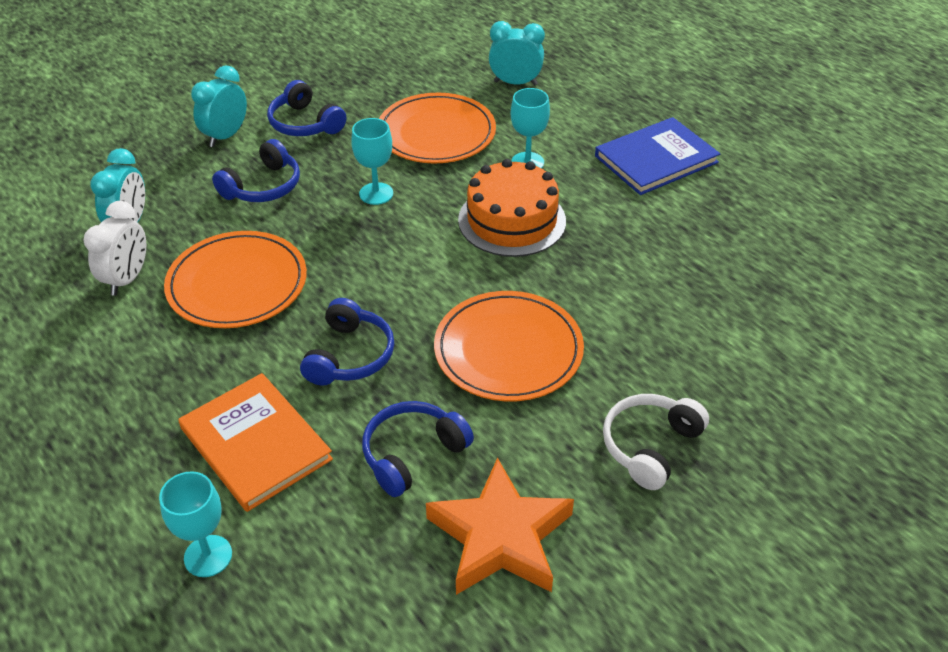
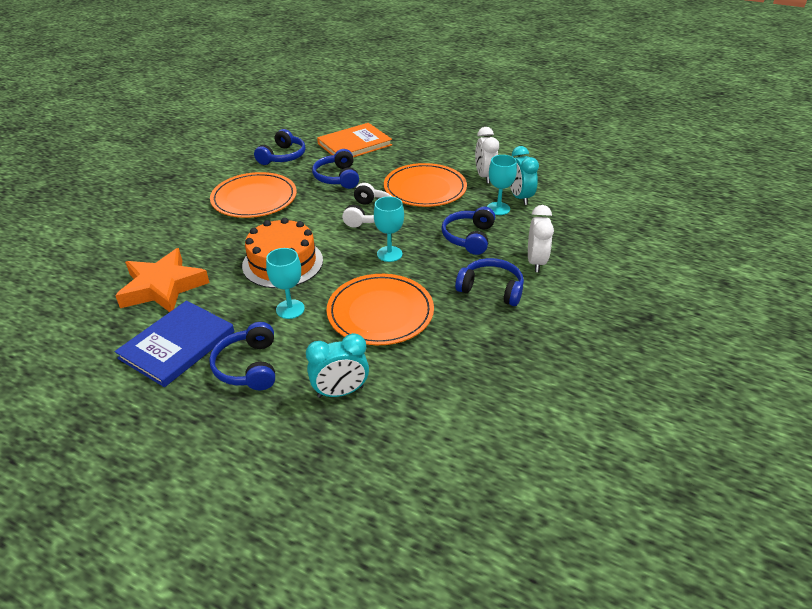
camera: 155 degrees right, 5 degrees down
turquoise goblet [159,471,232,577] -> turquoise goblet moved to [487,155,517,215]
orange book [178,373,333,512] -> orange book turned 60 degrees counterclockwise [317,123,392,157]
turquoise clock [191,65,247,147] -> white clock [528,205,554,272]
orange star [426,457,574,595] -> orange star moved to [115,248,210,312]
white headphones [603,394,709,490] -> white headphones moved to [342,183,392,228]
none -> blue headphones [209,322,275,390]

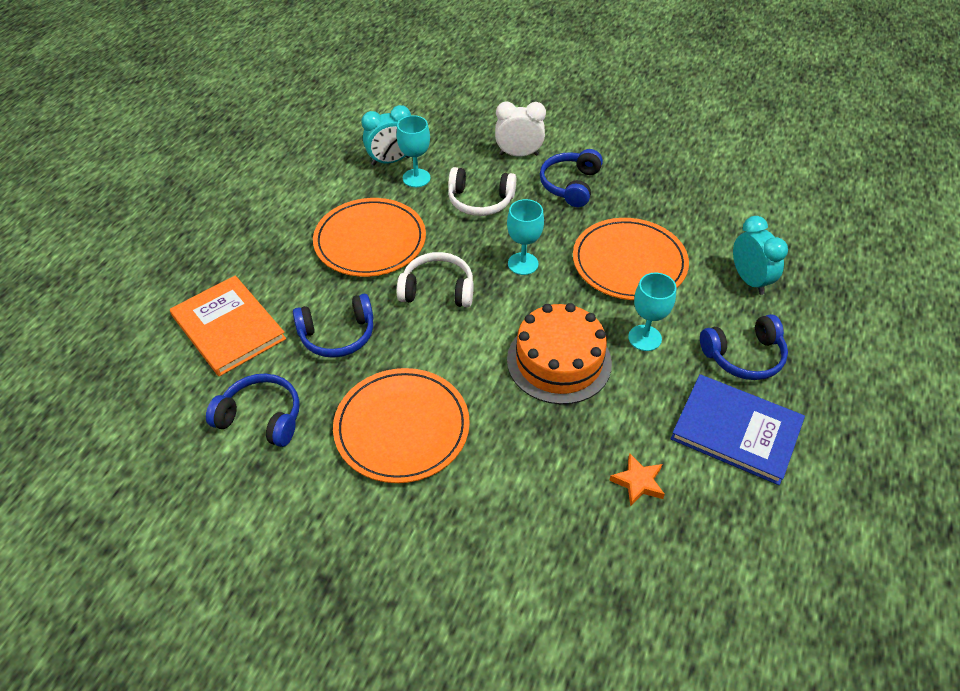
camera: 95 degrees left, 10 degrees up
orange star [115,248,210,312] -> orange star [609,453,665,507], size x0.46
blue headphones [442,207,495,255] -> white headphones [448,167,516,216]
white clock [475,127,499,184] -> none

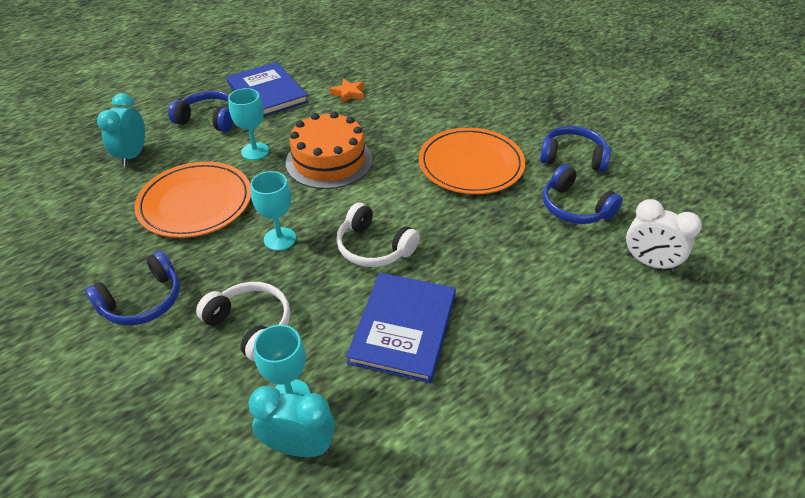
camera: 150 degrees left, 5 degrees down
orange book [170,275,286,376] -> none
blue headphones [293,294,373,358] -> blue headphones moved to [540,126,611,172]
orange plate [313,198,426,277] -> blue book [346,273,456,383]
white clock [495,101,546,157] -> white clock moved to [626,199,702,272]

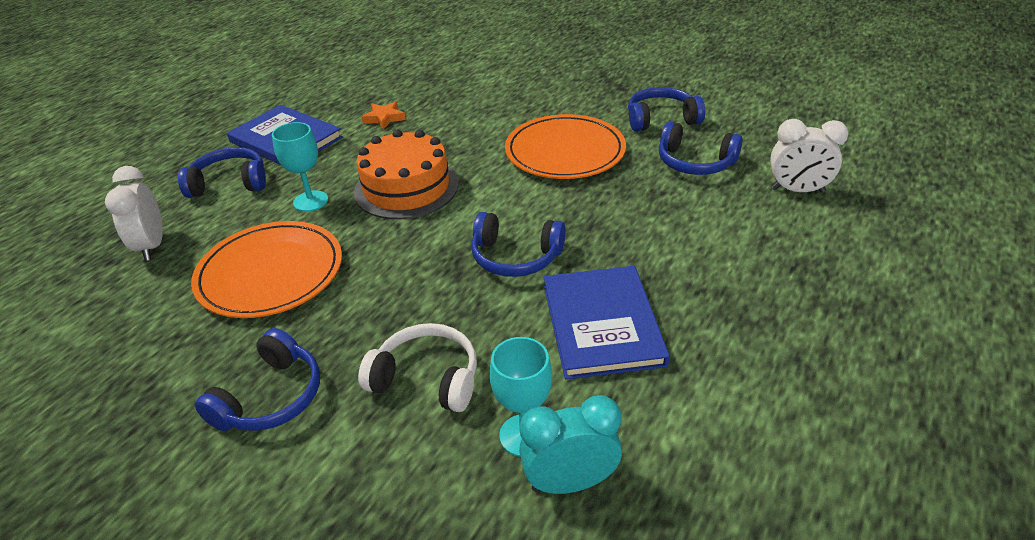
camera: 20 degrees left, 5 degrees down
turquoise clock [97,93,145,167] -> white clock [105,166,163,261]
turquoise goblet [250,171,296,251] -> none
white headphones [336,203,420,267] -> blue headphones [471,212,565,277]

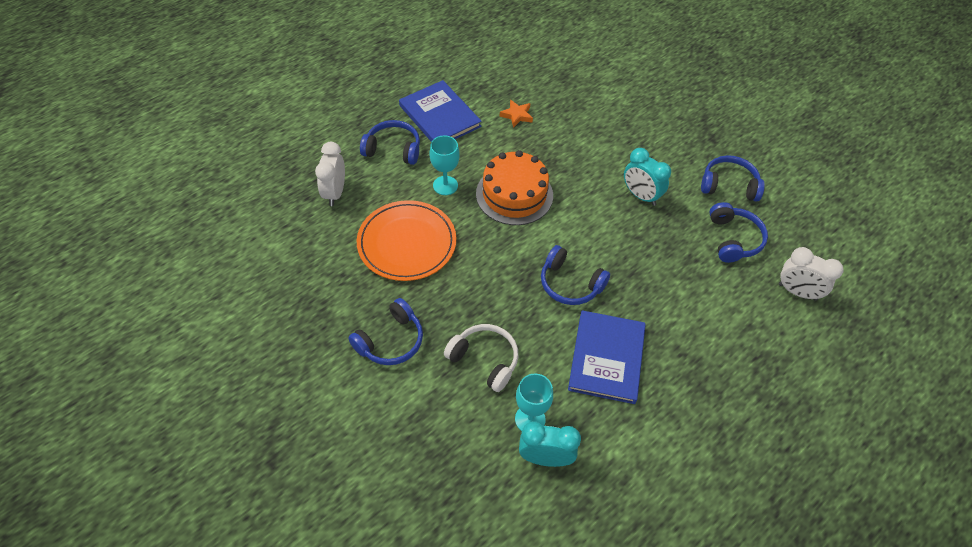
camera: 15 degrees right, 15 degrees up
orange plate [505,114,626,179] -> turquoise clock [624,148,671,206]
blue headphones [659,122,743,175] -> blue headphones turned 135 degrees counterclockwise [709,202,768,263]

